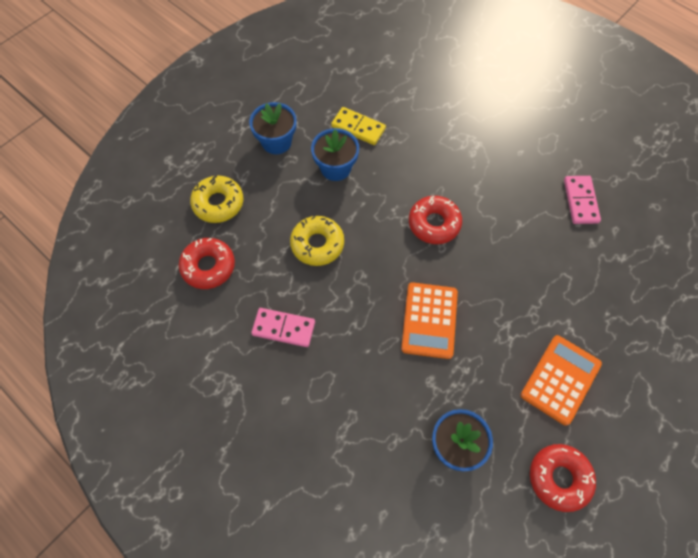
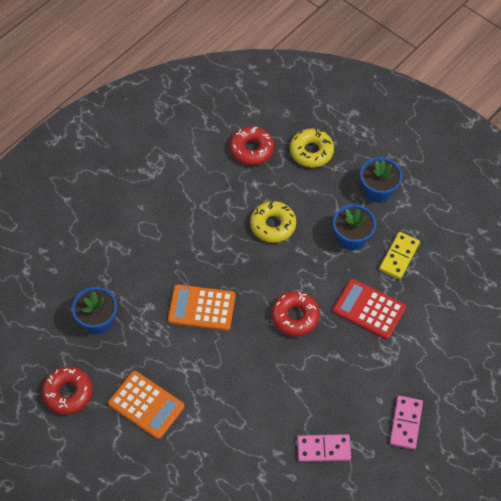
camera: 90 degrees right, 5 degrees down
pink domino [251,308,315,347] -> pink domino moved to [390,396,423,450]
none -> red calculator [333,279,406,339]

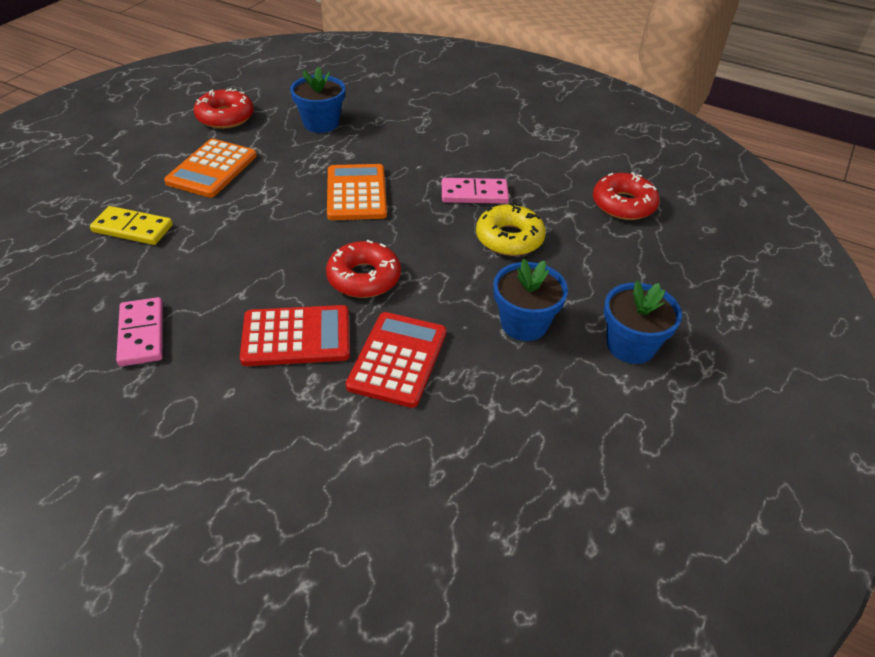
camera: 75 degrees right, 15 degrees down
yellow donut [290,128,334,168] -> none
yellow domino [379,232,420,279] -> yellow domino moved to [90,206,173,245]
pink domino [390,396,423,450] -> pink domino moved to [442,178,509,204]
none -> red calculator [240,305,350,366]

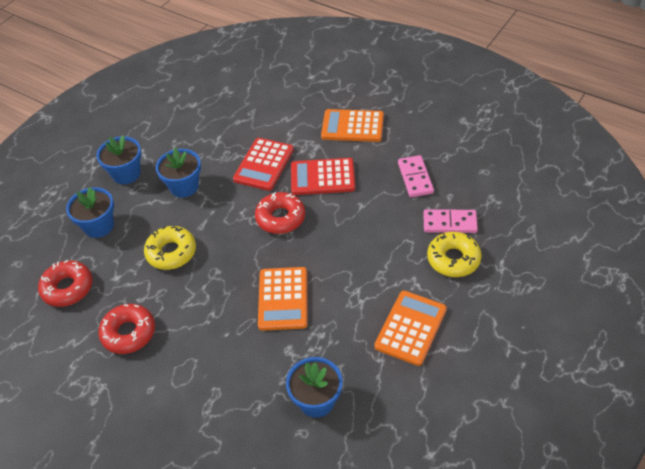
camera: 170 degrees left, 5 degrees up
yellow domino [90,206,173,245] -> yellow donut [427,232,482,277]
red donut [194,88,254,129] -> red donut moved to [99,304,155,354]
pink domino [442,178,509,204] -> pink domino moved to [423,209,478,233]
none -> blue flower pot [66,187,114,238]
none -> orange calculator [321,109,384,142]

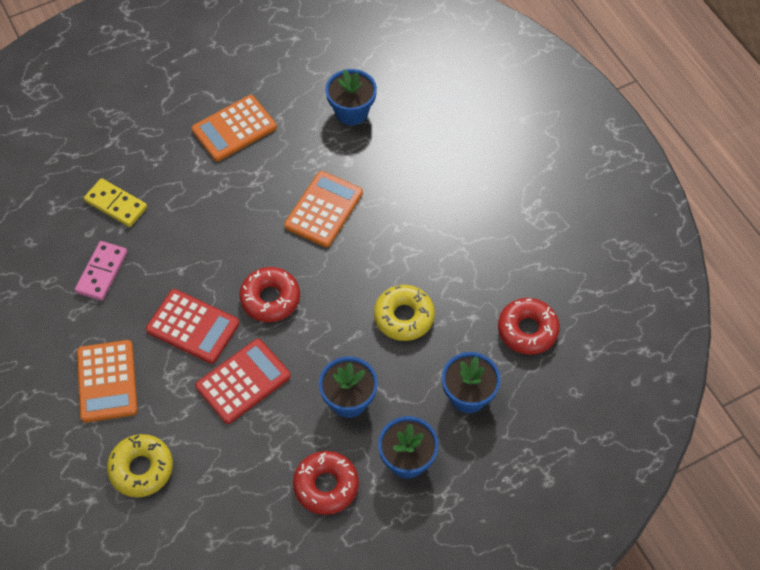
camera: 155 degrees left, 10 degrees up
red donut [99,304,155,354] -> red donut moved to [293,451,359,515]
orange calculator [321,109,384,142] -> orange calculator turned 45 degrees clockwise [77,340,138,422]
pink domino [423,209,478,233] -> yellow domino [84,178,147,227]
yellow donut [427,232,482,277] -> yellow donut moved to [107,434,173,497]

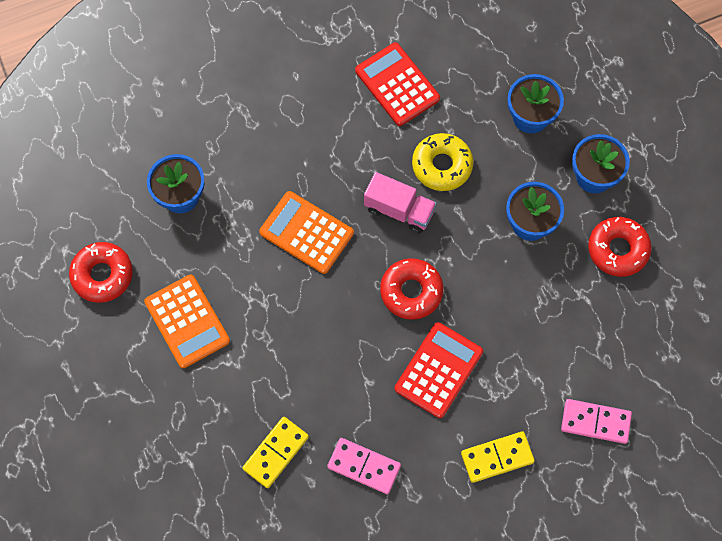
camera: 85 degrees left, 10 degrees up
orange calculator [77,340,138,422] -> yellow domino [461,431,535,483]
yellow donut [107,434,173,497] -> pink domino [561,399,632,444]
red calculator [195,339,291,424] -> red calculator moved to [355,43,440,126]
red donut [498,298,560,355] -> red donut moved to [69,242,133,303]
none -> pink truck [364,172,437,233]

